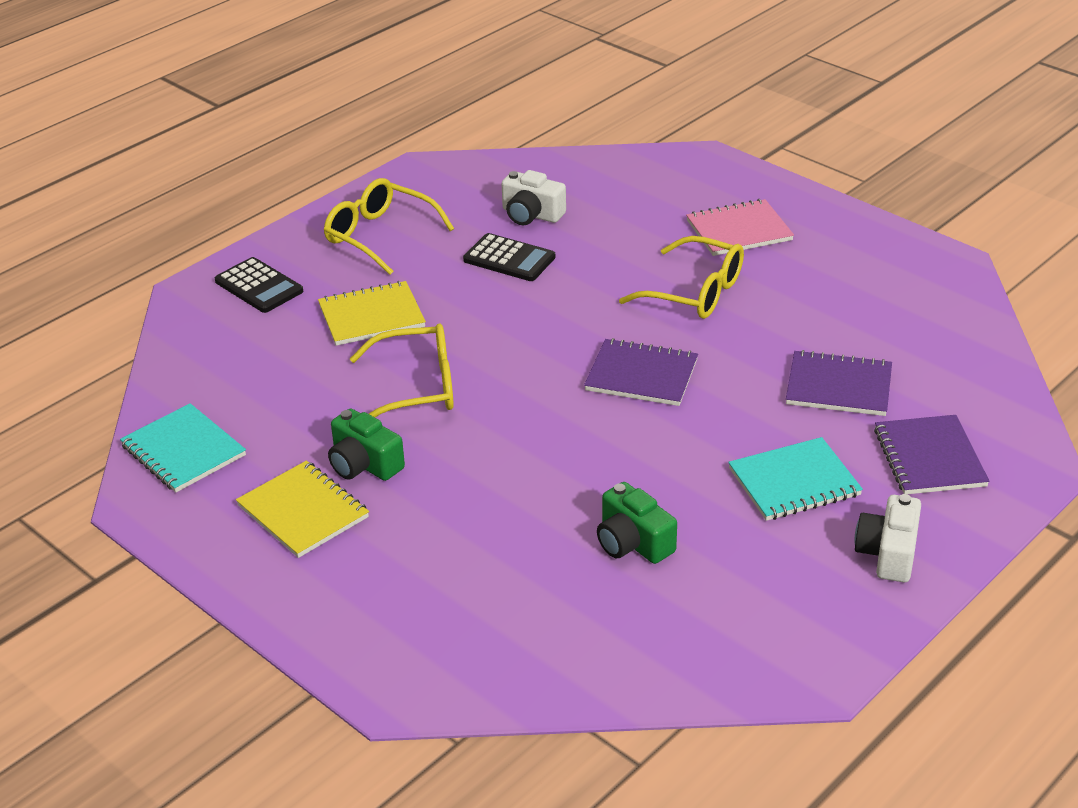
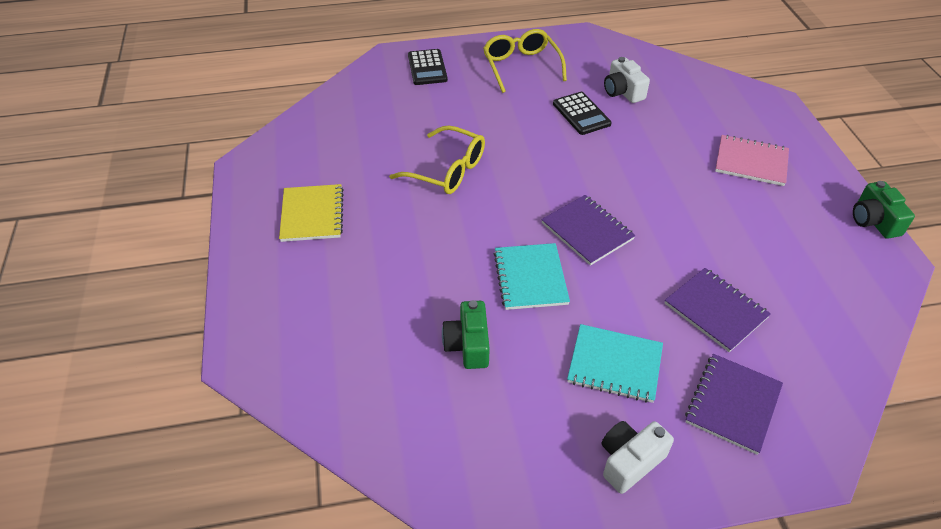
camera: 35 degrees right, 10 degrees up
turquoise notebook [120,403,246,492] -> turquoise notebook moved to [494,243,570,310]
yellow notebook [318,281,426,346] -> none
green camera [328,409,405,481] -> green camera moved to [853,181,915,239]
yellow glasses [619,236,744,319] -> none

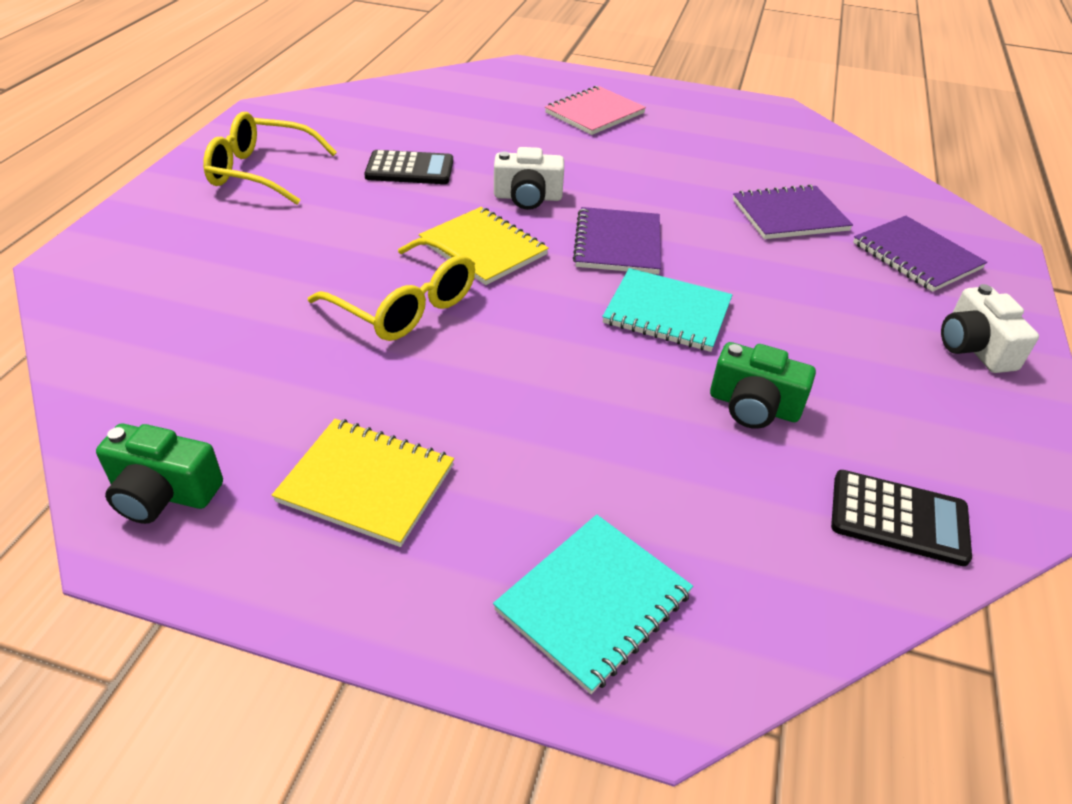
camera: 65 degrees left, 5 degrees down
yellow glasses [389,126,485,194] -> yellow glasses turned 75 degrees clockwise [308,237,475,341]
black calculator [408,49,448,85] -> black calculator moved to [831,470,972,566]
purple notebook [541,195,635,266] -> purple notebook turned 75 degrees counterclockwise [573,207,661,274]
turquoise notebook [567,324,663,403] -> turquoise notebook moved to [493,515,693,694]
white camera [604,57,650,103] -> white camera moved to [494,147,564,210]
green camera [853,181,915,239] -> green camera moved to [96,424,223,524]
none -> yellow notebook [419,207,549,285]

